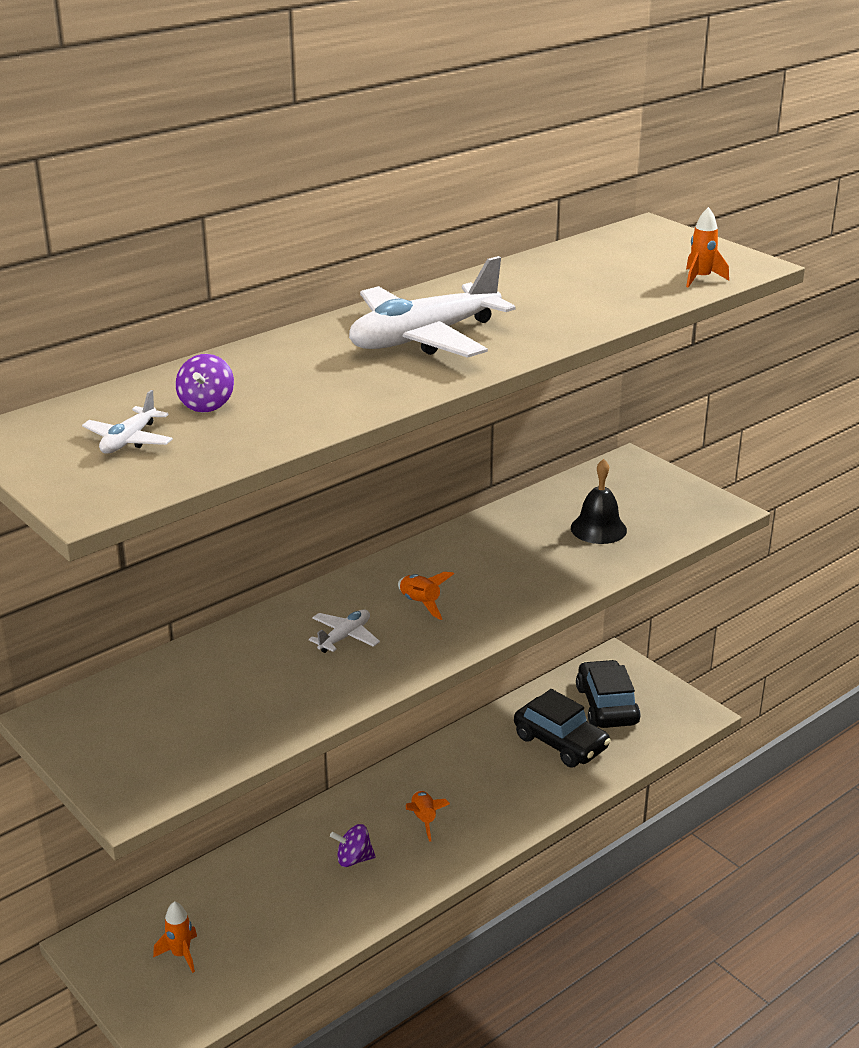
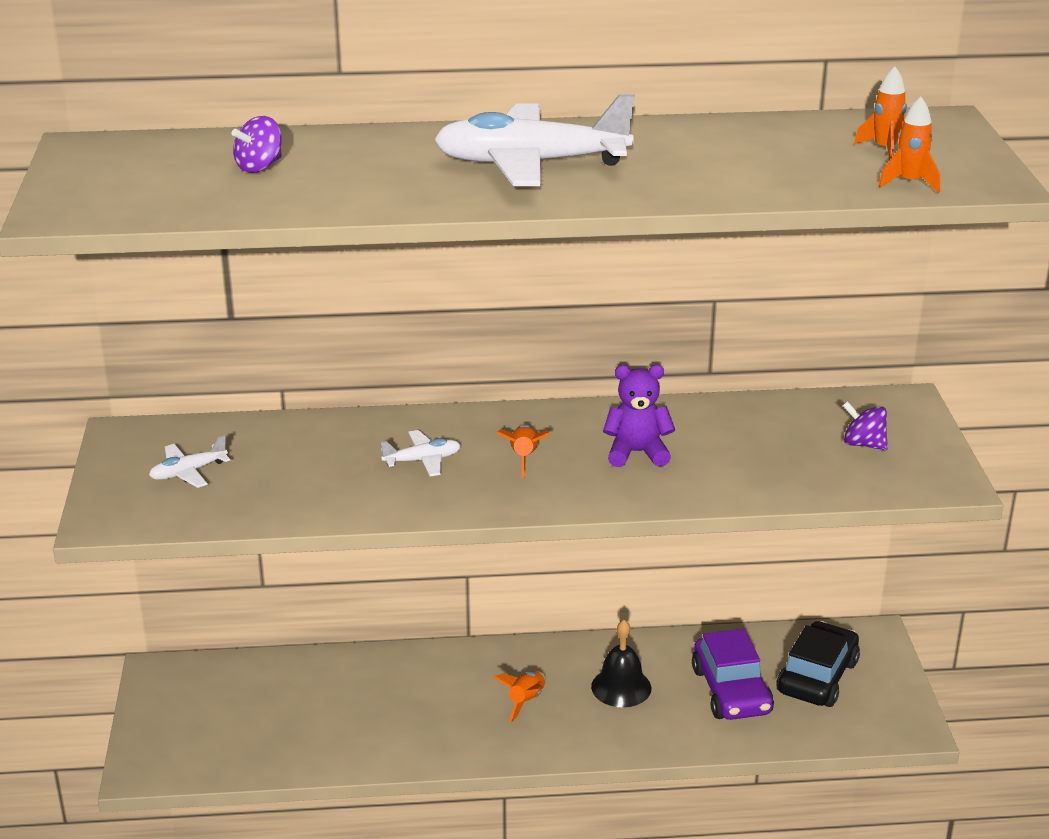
camera: 35 degrees right, 0 degrees up
white plane [82,390,173,454] -> white plane moved to [149,435,230,488]
orange rocket [153,901,197,973] -> orange rocket moved to [854,67,907,161]
purple spinning top [330,824,376,867] -> purple spinning top moved to [842,401,888,450]
black car [514,689,611,768] -> purple car [692,629,774,720]
black bell [571,459,627,544] -> black bell moved to [591,620,651,707]
none -> purple teddy bear [603,365,675,467]

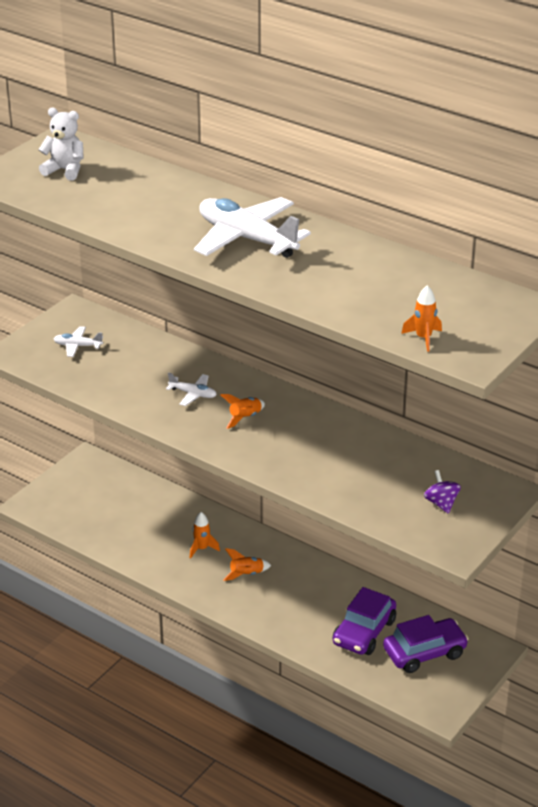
camera: 40 degrees right, 5 degrees up
purple spinning top [232,116,282,173] -> none
black bell [591,620,651,707] -> none
purple teddy bear [603,365,675,467] -> none
black car [776,621,860,707] -> purple car [383,615,469,673]
orange rocket [854,67,907,161] -> orange rocket moved to [190,512,220,559]
none -> white teddy bear [38,108,84,180]

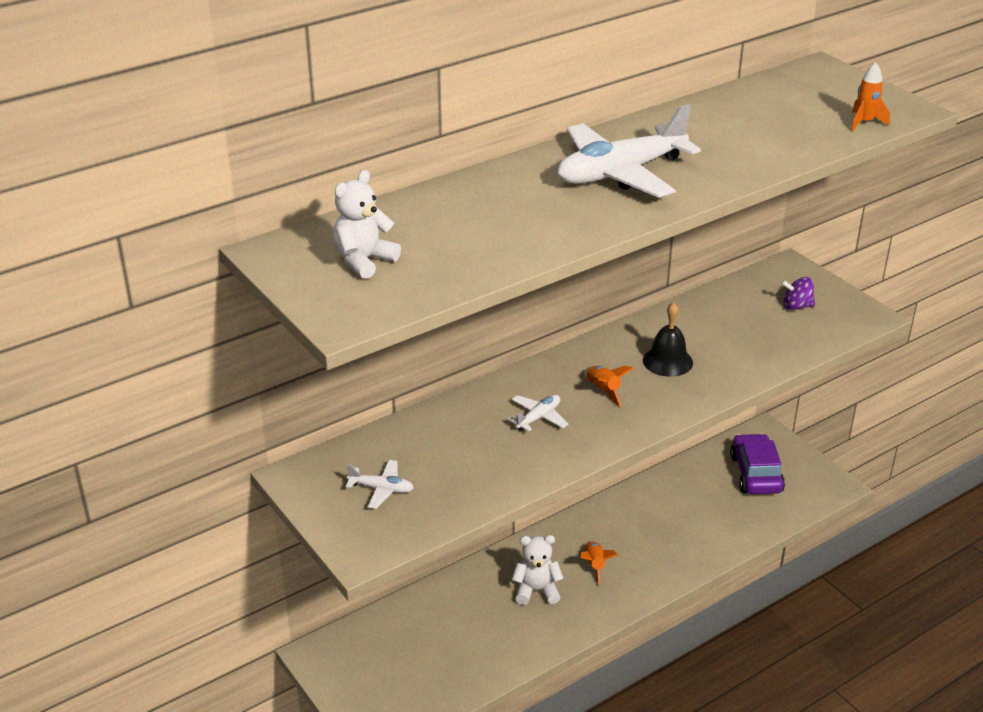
camera: 70 degrees left, 0 degrees up
white plane [54,326,103,357] -> white plane turned 105 degrees counterclockwise [346,460,414,509]
orange rocket [190,512,220,559] -> white teddy bear [512,535,563,605]
purple car [332,587,396,655] -> none
none -> black bell [643,302,693,377]

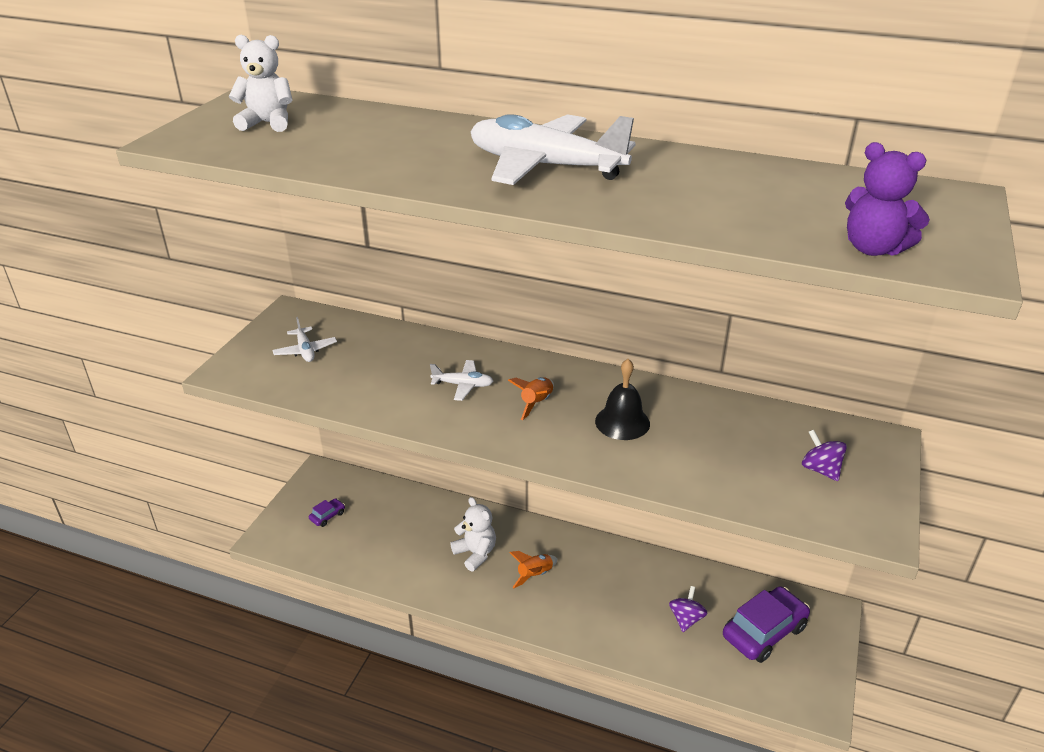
camera: 55 degrees right, 0 degrees up
orange rocket [851,62,890,131] -> purple teddy bear [845,142,930,256]
none -> purple car [309,498,345,527]
none -> purple spinning top [669,586,708,632]

